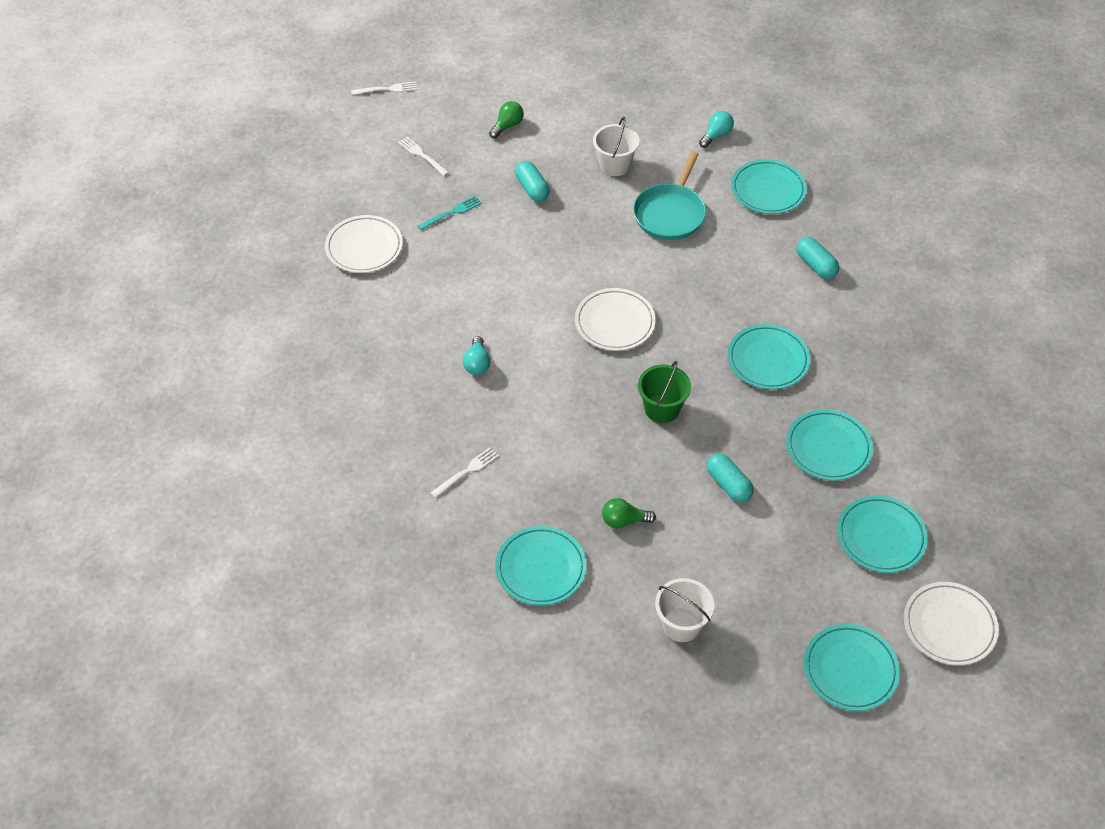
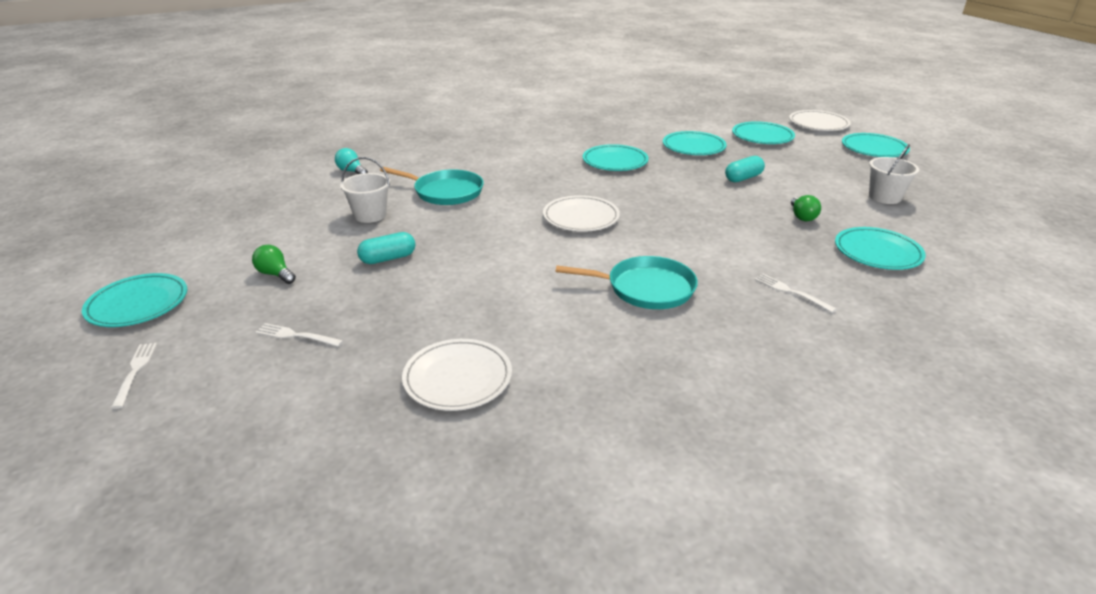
camera: 90 degrees left, 20 degrees down
white fork [398,137,449,176] -> white fork turned 60 degrees clockwise [255,323,343,347]
turquoise fork [417,196,482,230] -> none
turquoise light bulb [463,336,491,375] -> turquoise pan [556,256,698,309]
green bucket [638,361,691,423] -> none
turquoise plate [731,159,807,214] -> turquoise plate moved to [82,273,187,327]
turquoise capsule [796,237,839,279] -> none

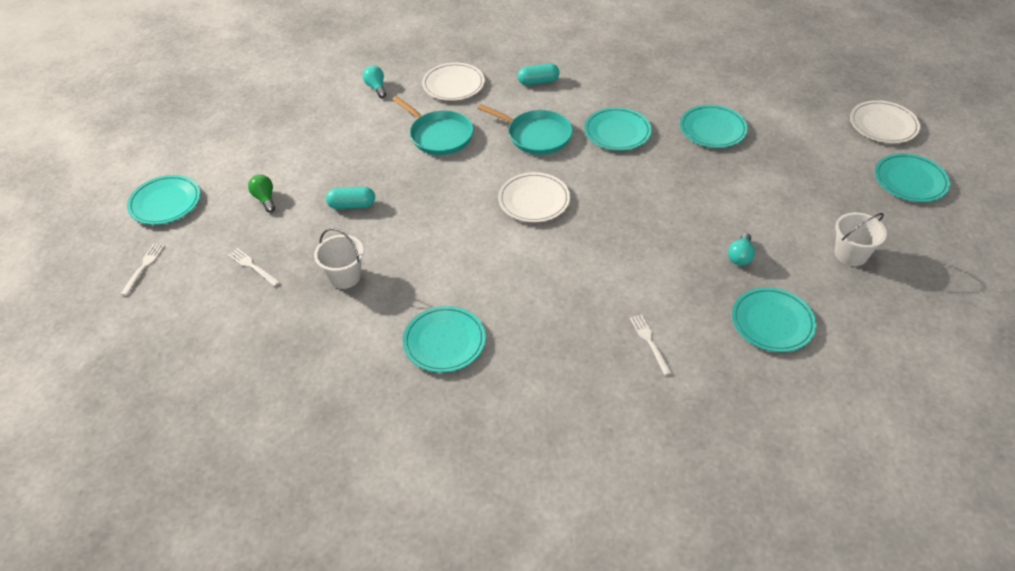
camera: 25 degrees right, 15 degrees up
white bucket [340,157,390,223] -> white bucket moved to [314,228,364,289]
white plate [402,339,512,411] -> white plate moved to [422,62,485,101]
turquoise pan [556,256,698,309] -> turquoise pan moved to [477,104,573,155]
turquoise capsule [725,156,765,182] -> turquoise capsule moved to [517,63,559,85]
turquoise plate [732,121,795,144] -> turquoise plate moved to [402,306,485,372]
green light bulb [791,195,821,221] -> turquoise light bulb [728,233,755,266]

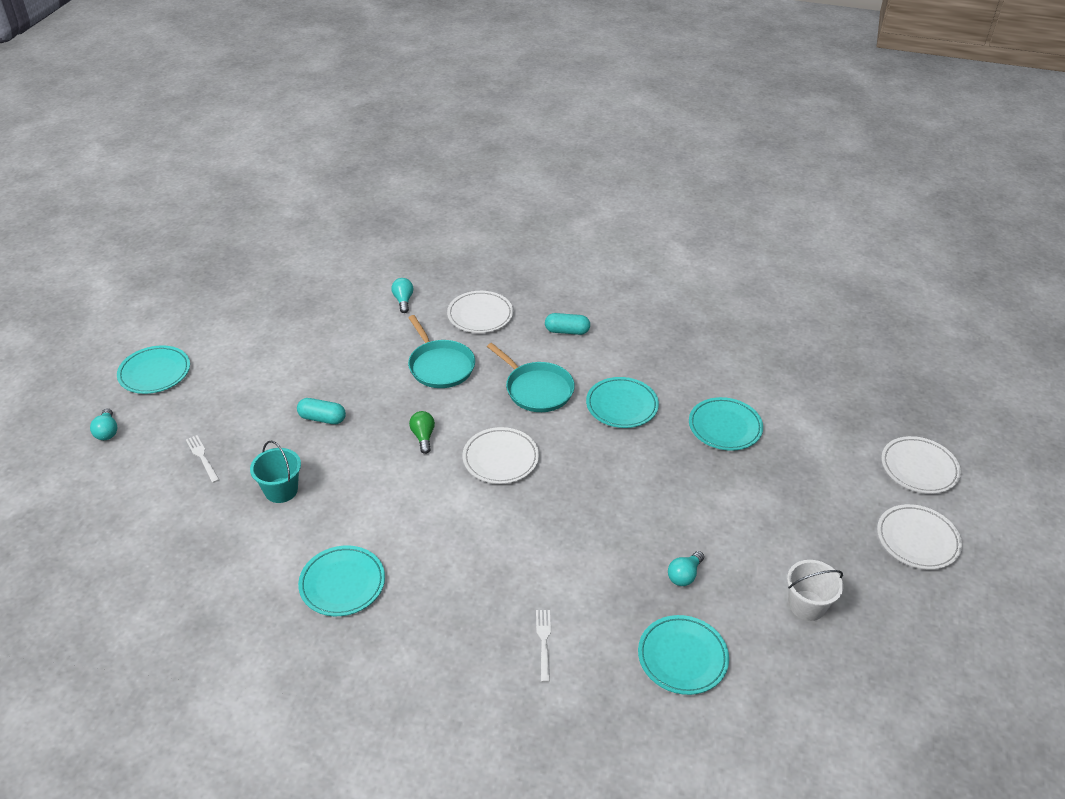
camera: 15 degrees right, 5 degrees down
white fork [121,243,165,296] -> turquoise light bulb [90,408,118,440]
green light bulb [248,175,275,212] -> green light bulb moved to [409,411,435,454]
white bucket [314,228,364,289] -> turquoise bucket [250,441,301,503]
turquoise plate [875,153,950,202] -> white plate [877,504,962,570]

